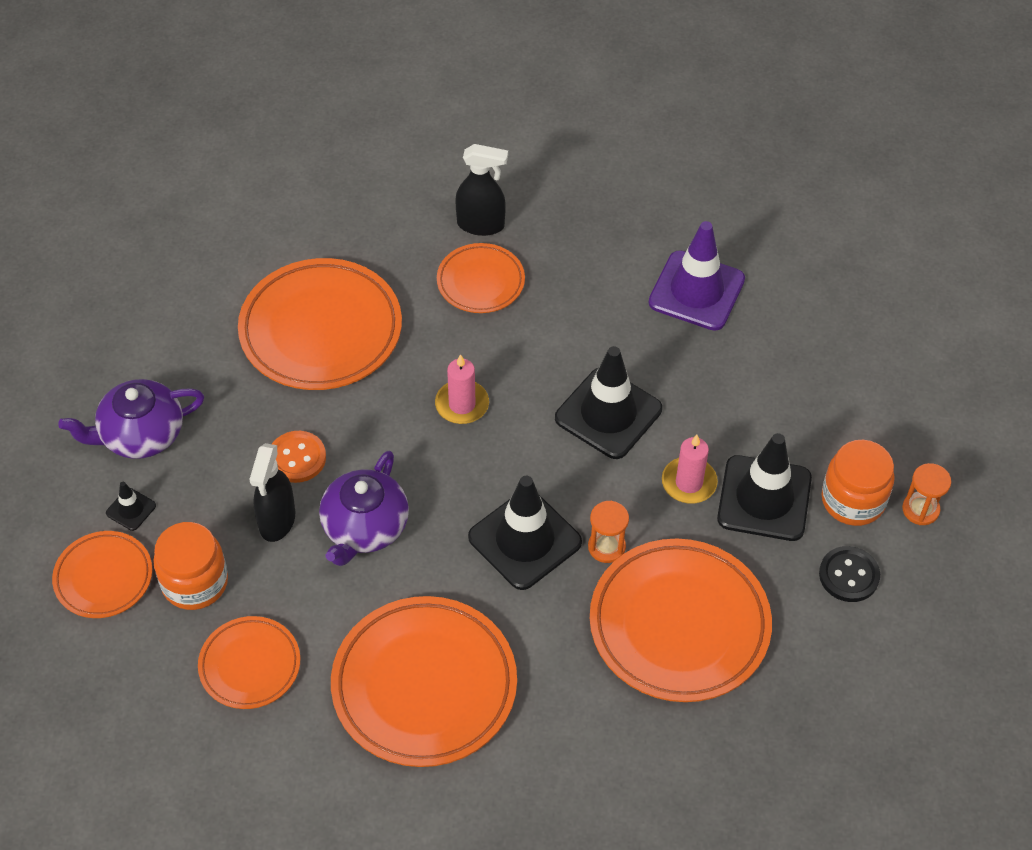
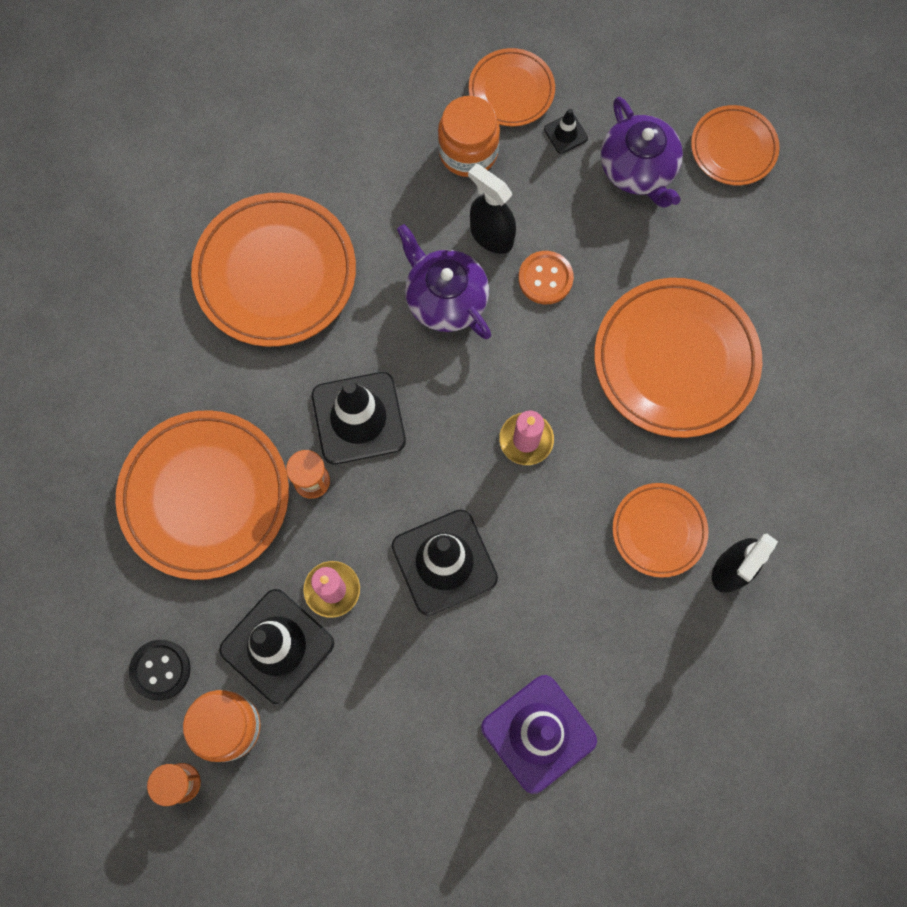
camera: 120 degrees right, 20 degrees up
purple teapot [58,379,204,459] -> purple teapot turned 150 degrees clockwise [601,97,683,208]
orange plate [198,616,300,709] -> orange plate moved to [691,105,780,185]

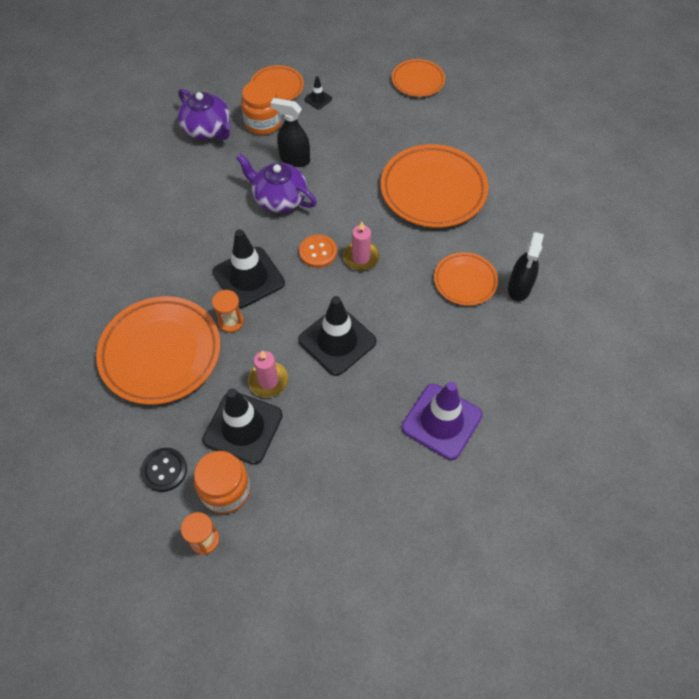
camera: 20 degrees left, 15 degrees down
orange plate [191,193,356,347] -> none
orange button [518,251,574,304] -> orange button moved to [299,234,337,268]
purple teapot [601,97,683,208] -> purple teapot moved to [178,89,231,140]

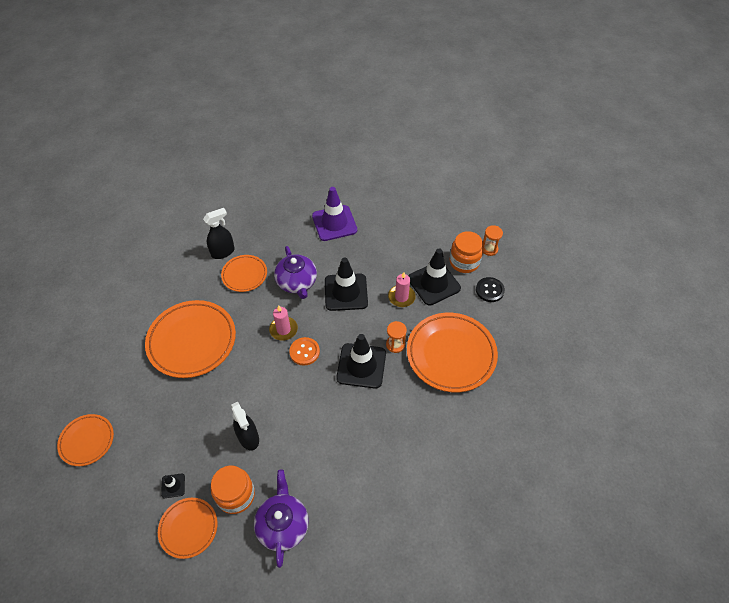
camera: 140 degrees left, 5 degrees down
purple teapot [236,154,317,213] -> purple teapot moved to [274,246,317,299]

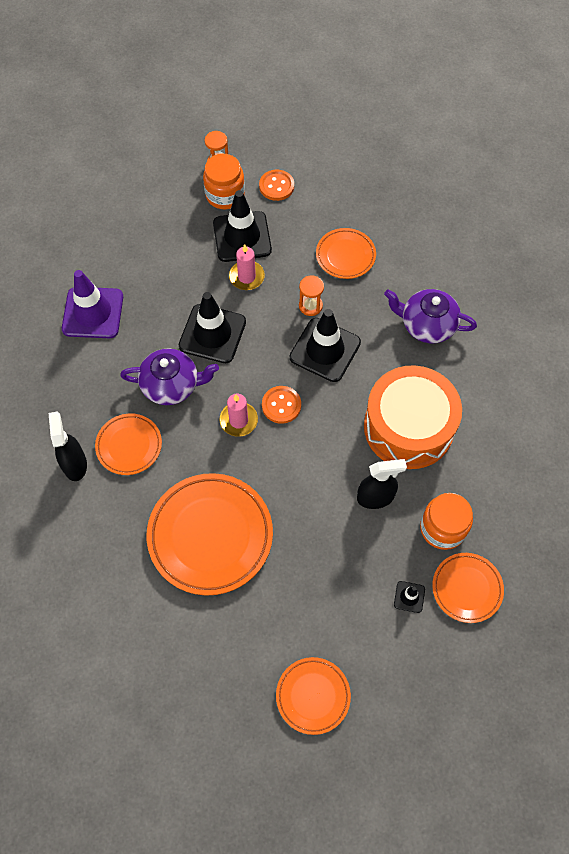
camera: 70 degrees left, 10 degrees up
purple teapot [254,470,309,568] -> purple teapot moved to [384,289,477,343]
orange plate [407,313,498,392] -> orange plate [316,228,376,279], size x0.55
black button [476,277,505,302] -> orange button [259,170,294,201]
none -> orange drum [364,365,462,469]

